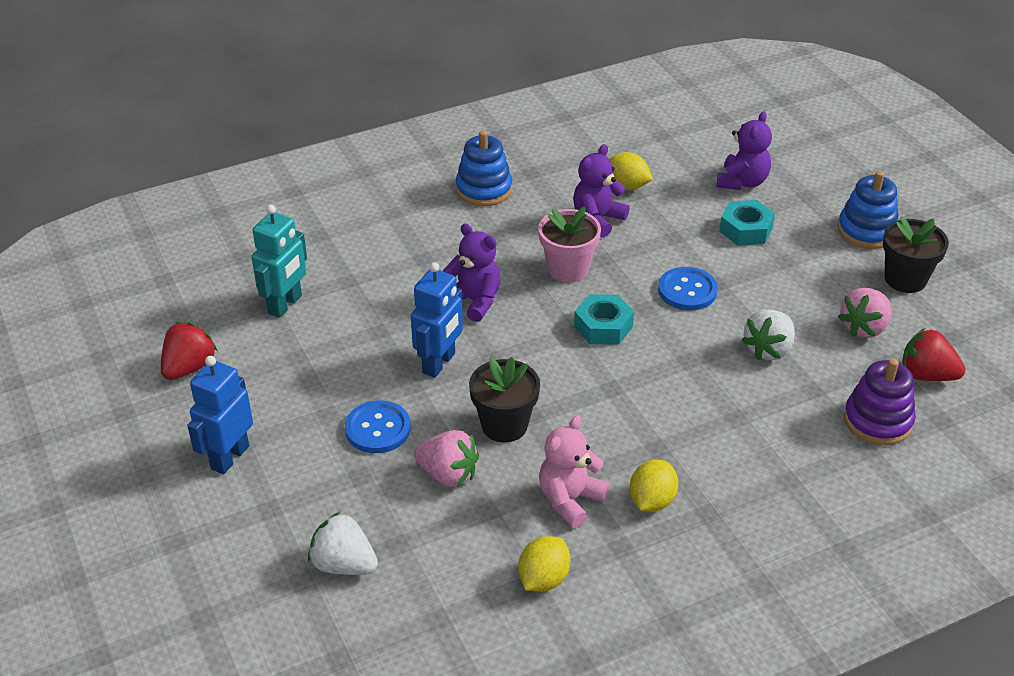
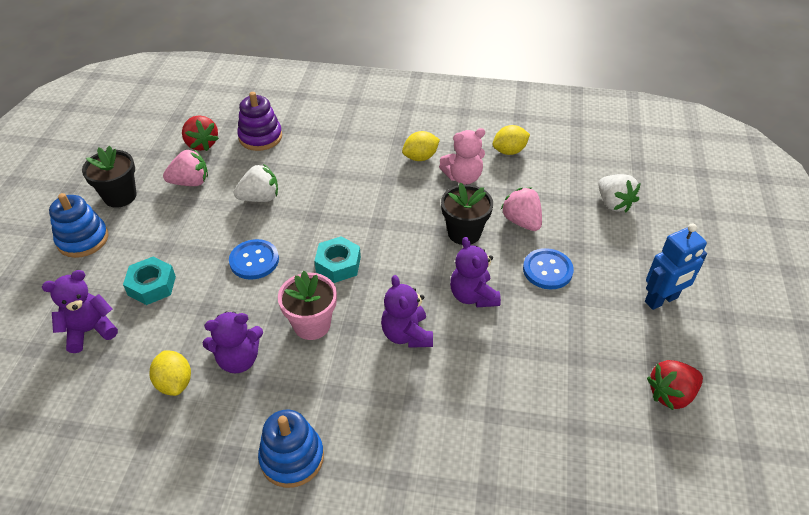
camera: 145 degrees left, 5 degrees up
turquoise robot [251,205,307,318] -> none
blue robot [411,262,463,378] -> purple teddy bear [450,237,501,307]

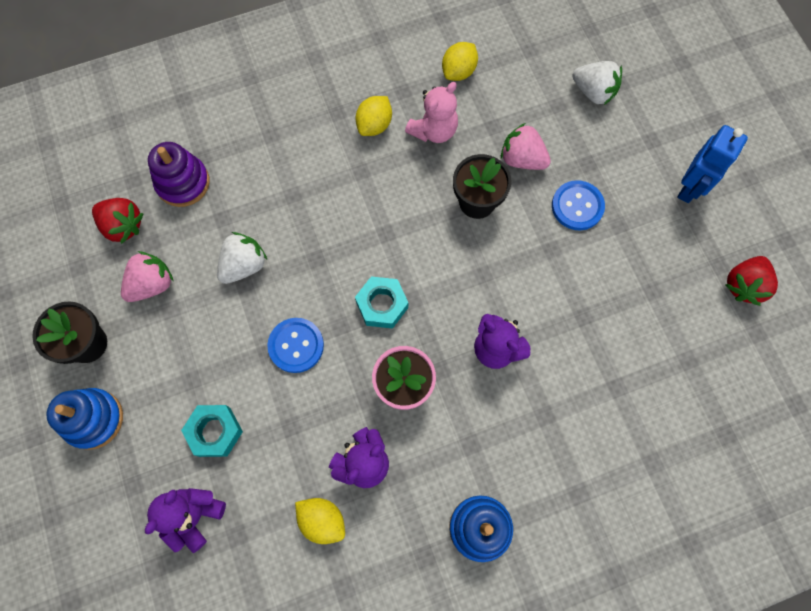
camera: 30 degrees left, 25 degrees up
purple teddy bear [450,237,501,307] -> none

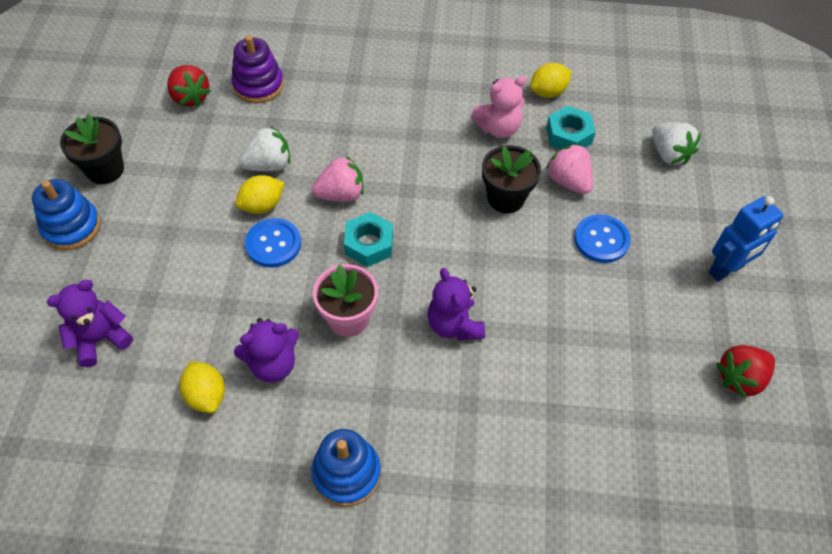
camera: 25 degrees right, 15 degrees down
pink strawberry [121,251,173,302] -> pink strawberry moved to [312,156,364,202]
turquoise nut [181,405,243,457] -> turquoise nut moved to [546,106,596,149]
yellow lemon [356,96,392,136] -> yellow lemon moved to [235,175,284,214]

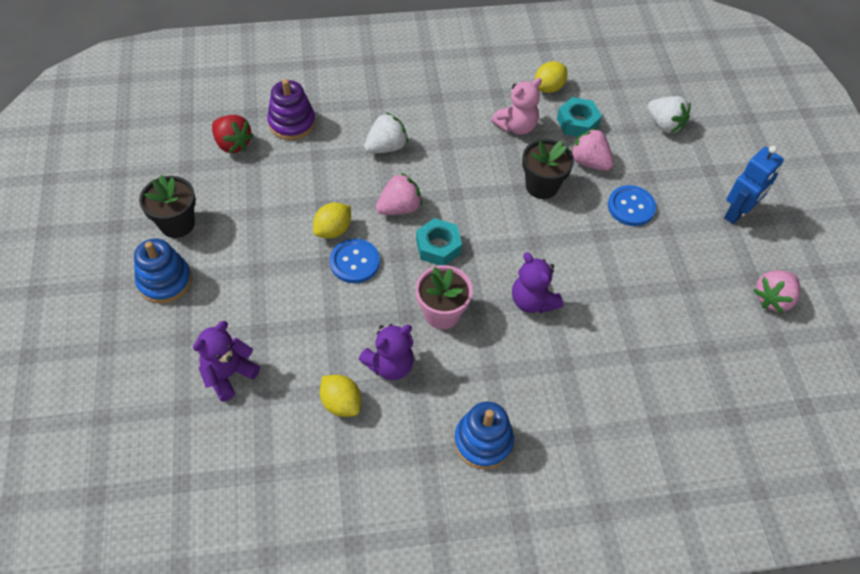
camera: 15 degrees left, 0 degrees up
white strawberry [239,126,290,171] -> white strawberry moved to [364,113,408,154]
red strawberry [716,345,775,398] -> pink strawberry [753,270,800,313]

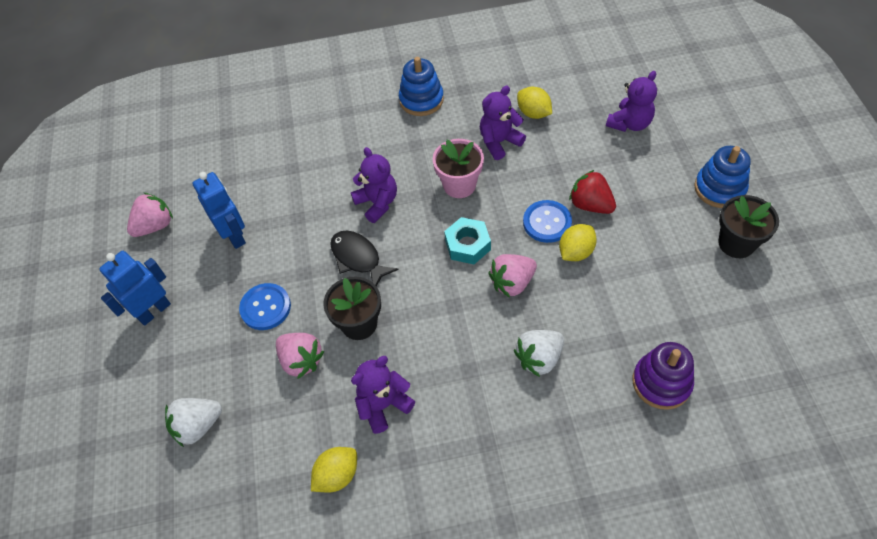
camera: 175 degrees left, 0 degrees up
red strawberry [212,115,254,153] -> red strawberry moved to [569,170,616,214]
pink teddy bear [491,78,542,135] -> purple teddy bear [351,356,415,434]
turquoise nut [557,97,602,137] -> none
white strawberry [647,96,691,133] -> white strawberry turned 75 degrees counterclockwise [165,398,222,447]
none -> blue robot [193,172,246,249]
none -> black fish [330,231,399,286]

